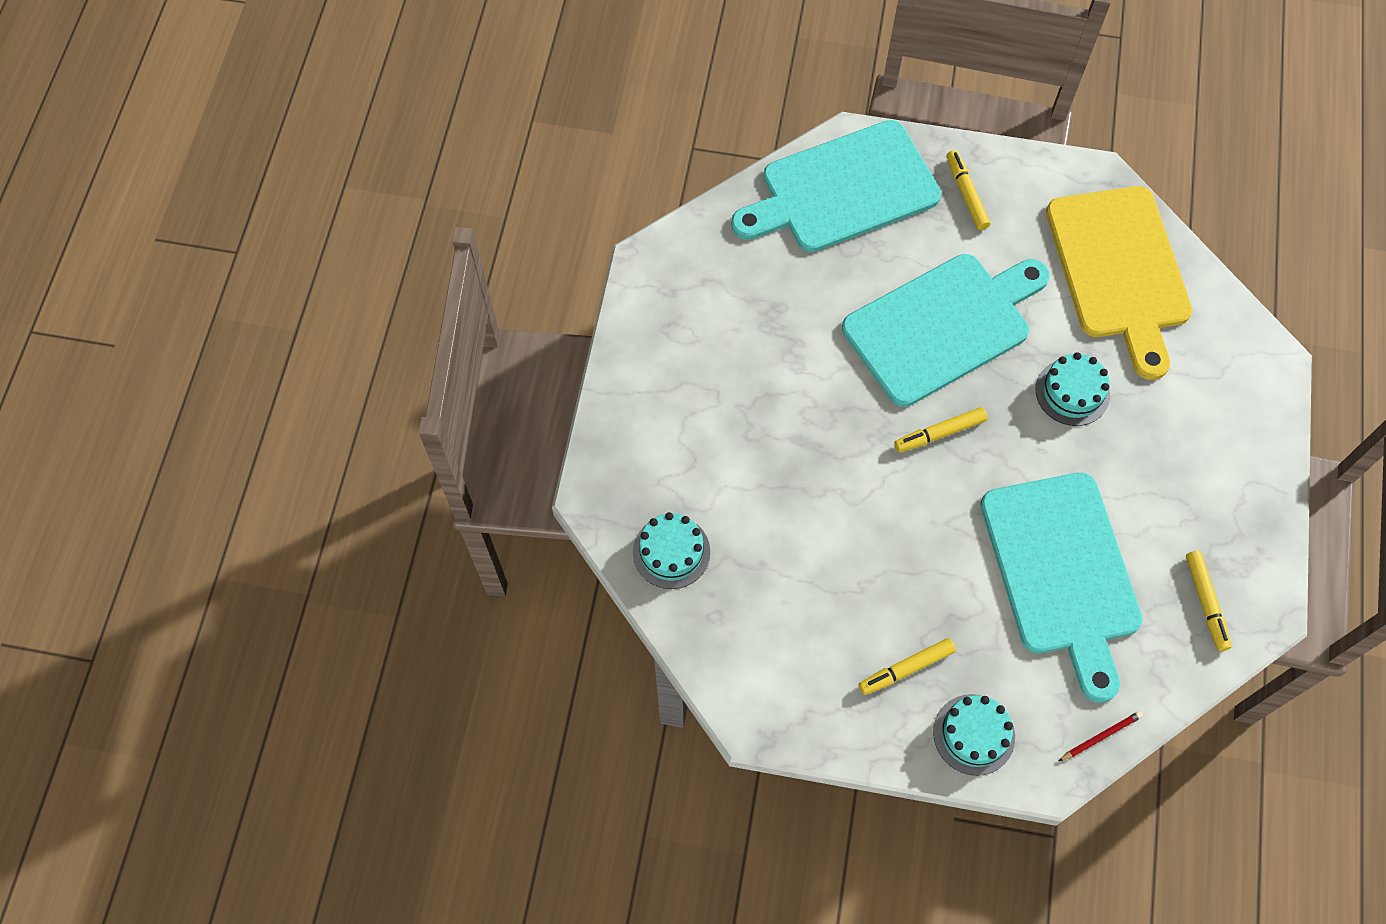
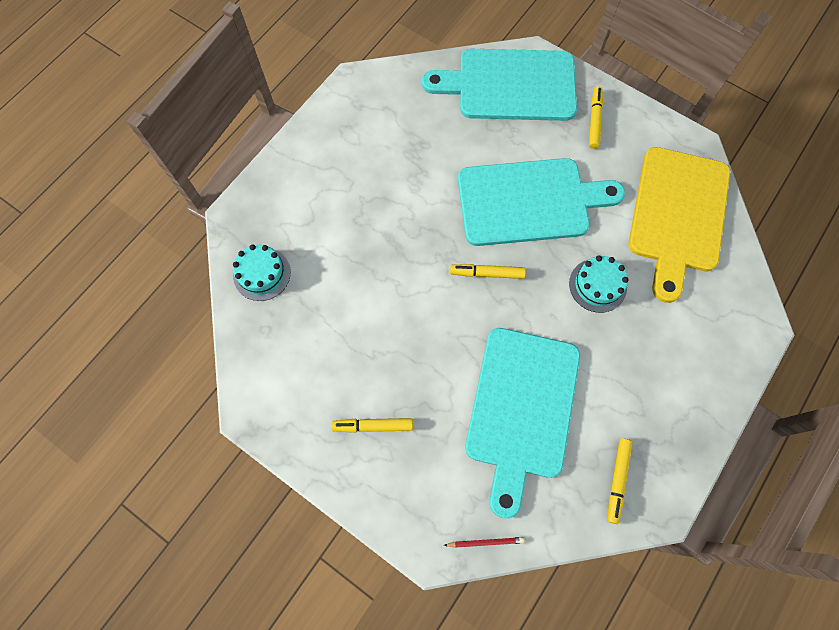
camera: 25 degrees right, 5 degrees up
turquoise cake [933,694,1015,776] -> none

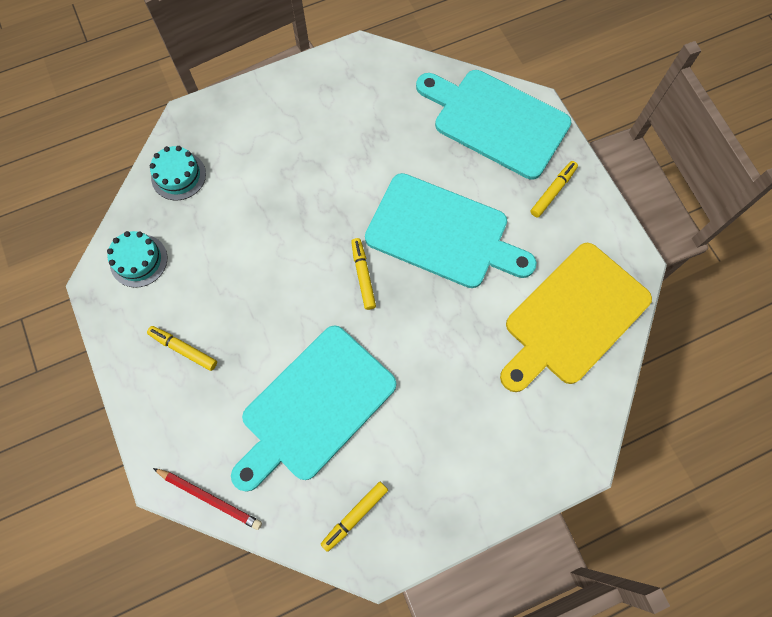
camera: 30 degrees right, 0 degrees up
red pencil [444,537,525,548] -> red pencil [153,468,262,530], size x1.59
yellow marker [450,264,526,279] -> yellow marker turned 45 degrees clockwise [351,238,376,310]
turquoise cake [569,255,628,313] -> turquoise cake moved to [107,231,167,288]

